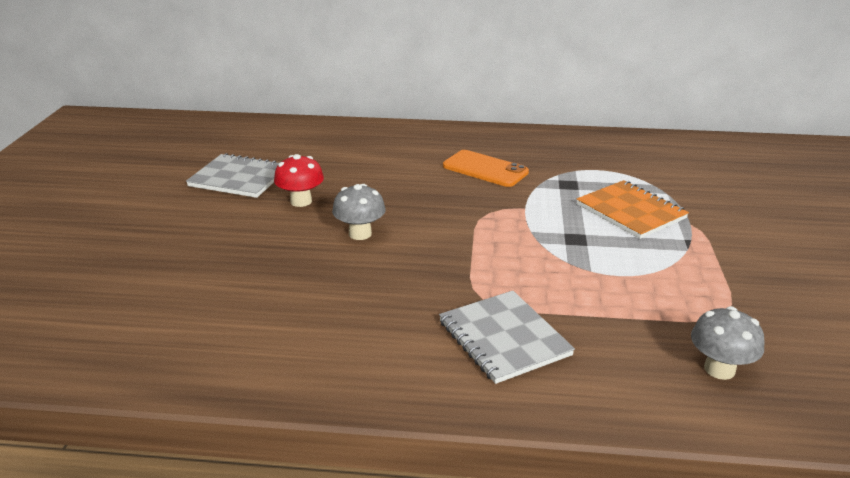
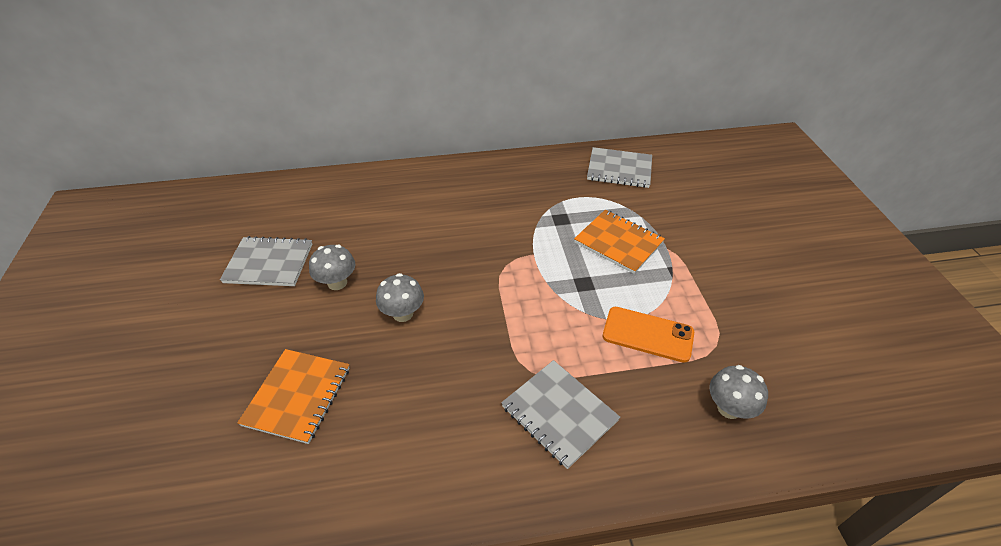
camera: 15 degrees left, 15 degrees up
red mushroom [274,154,324,207] -> grey mushroom [309,244,355,290]
orange phone [443,150,529,187] -> orange phone moved to [603,307,694,363]
none -> orange notebook [237,349,350,444]
none -> grey notebook [587,147,652,188]

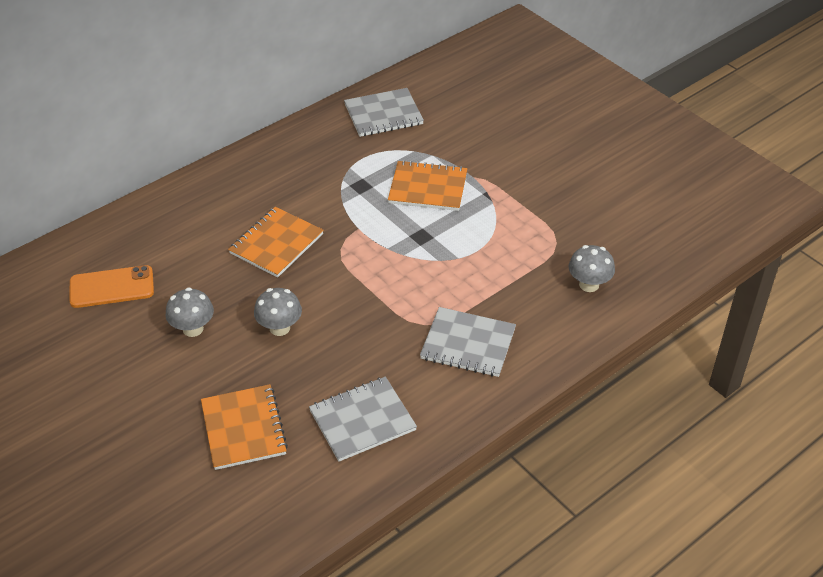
camera: 30 degrees left, 0 degrees up
grey notebook [220,236,312,286] -> grey notebook moved to [309,377,417,462]
orange phone [603,307,694,363] -> orange phone moved to [69,265,154,308]
none -> orange notebook [228,207,324,277]

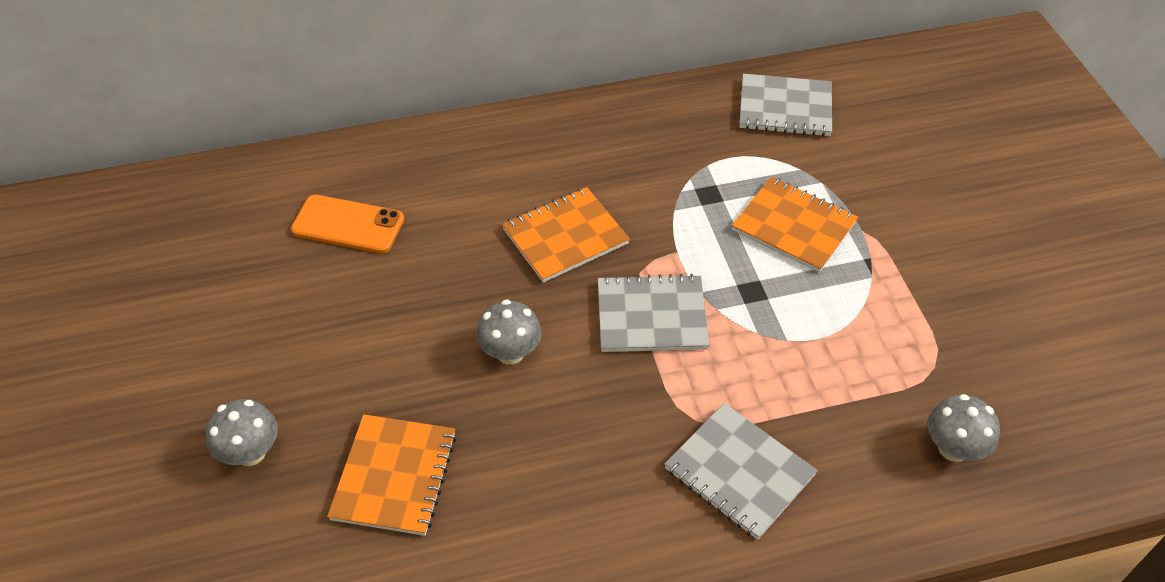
camera: 25 degrees right, 5 degrees up
grey mushroom [166,288,214,337] -> grey mushroom moved to [206,399,278,466]
grey notebook [309,377,417,462] -> grey notebook moved to [598,274,710,352]

